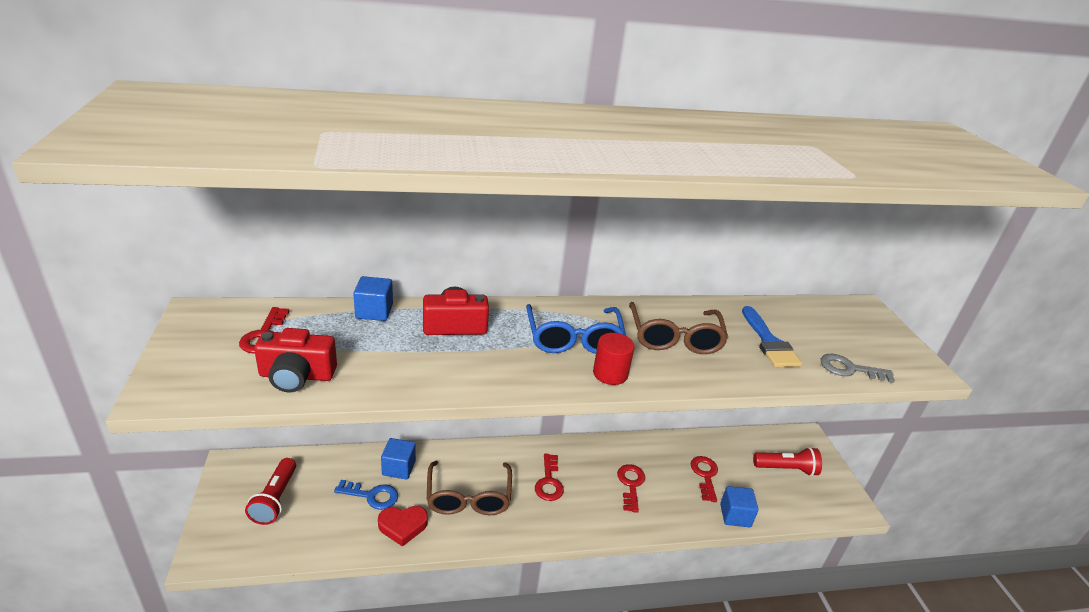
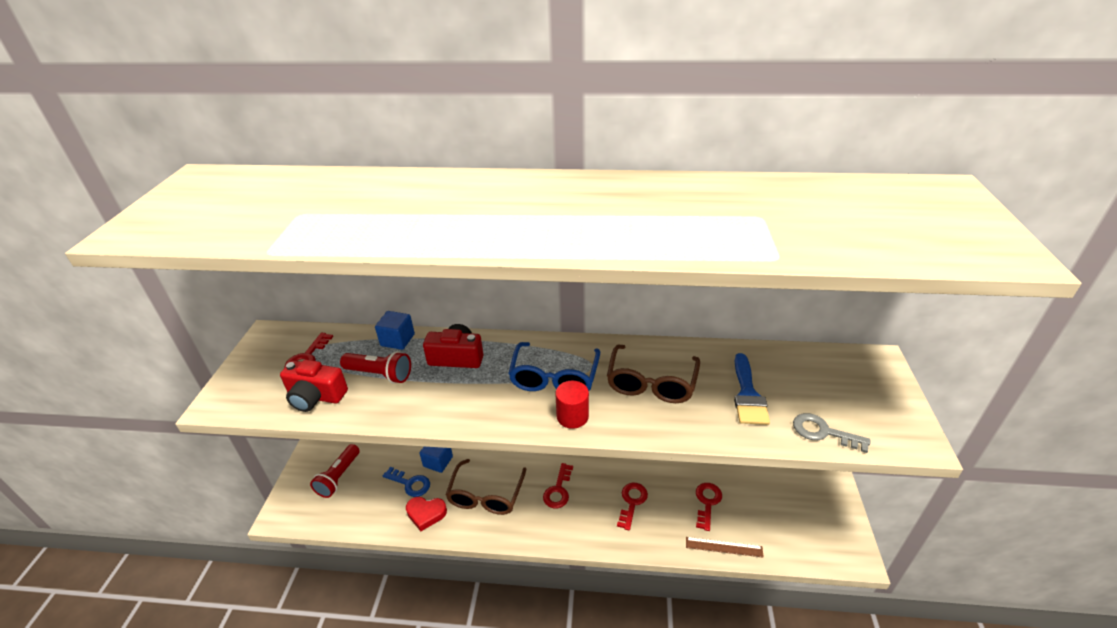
camera: 20 degrees right, 5 degrees up
blue cube [720,486,759,527] -> brown ruler [686,537,764,558]
red flashlight [753,447,822,476] -> red flashlight moved to [340,351,411,383]

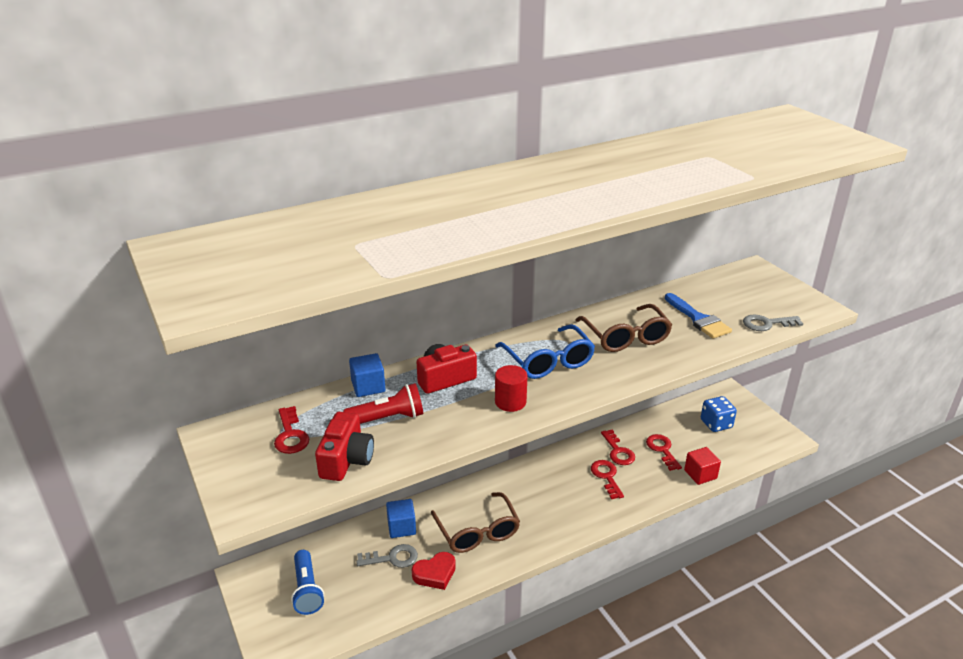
camera: 35 degrees left, 5 degrees down
red camera [280,360,348,412] -> red camera turned 60 degrees counterclockwise [315,412,374,481]
red flashlight [310,444,360,498] -> blue flashlight [291,550,324,615]
blue key [383,467,430,497] -> grey key [356,544,418,568]
red key [543,463,573,508] -> red key moved to [601,430,635,465]
red cylinder [555,381,589,429] -> red cylinder moved to [495,365,528,412]
brown ruler [686,537,764,558] -> red cube [684,447,721,485]
none -> blue dice [701,396,737,432]

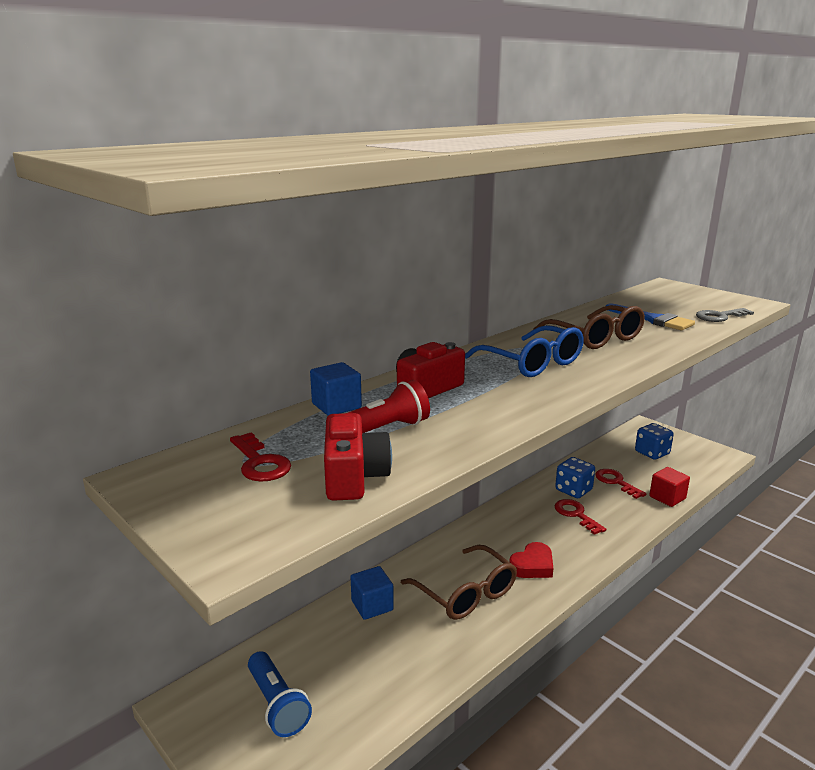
camera: 15 degrees left, 10 degrees down
grey key [356,544,418,568] -> none
red heart [412,552,456,590] -> red heart moved to [509,542,554,578]
red cylinder [495,365,528,412] -> none
red key [601,430,635,465] -> blue dice [555,457,595,498]

